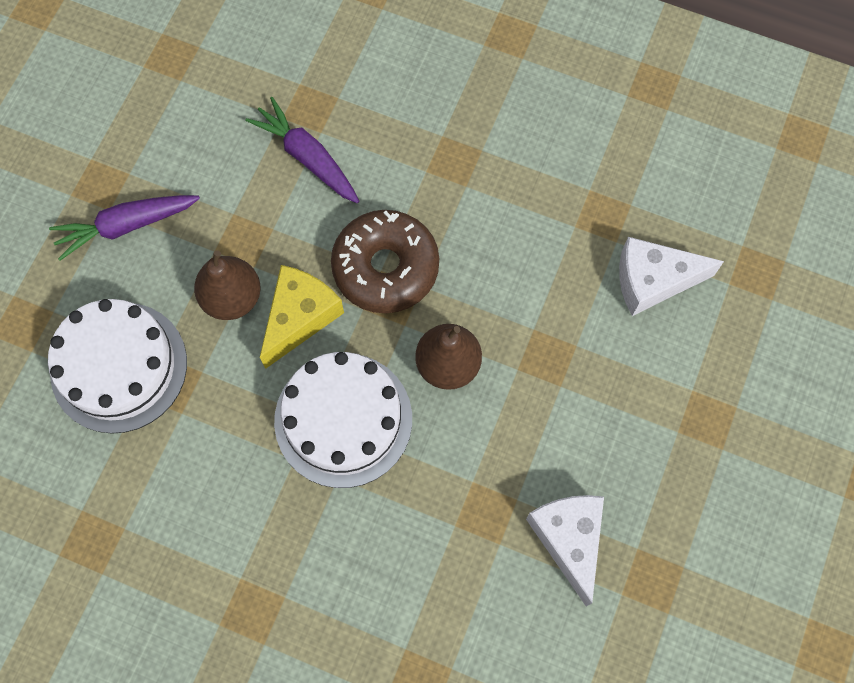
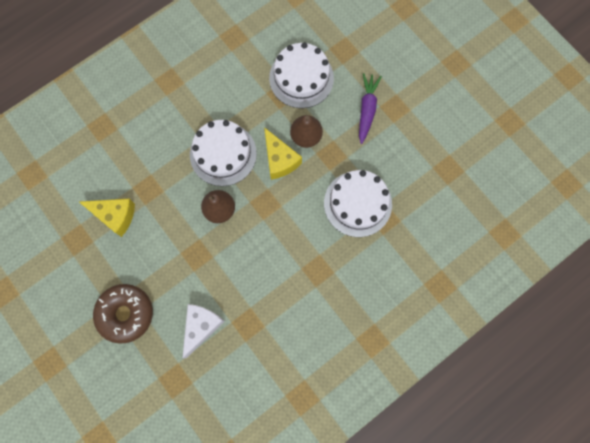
camera: 120 degrees right, 5 degrees up
purple carrot [245,97,359,203] -> white cake [324,170,392,237]
brown donut [331,210,439,313] -> brown donut moved to [93,284,153,344]
white cheese [526,495,604,606] -> yellow cheese [79,199,135,237]

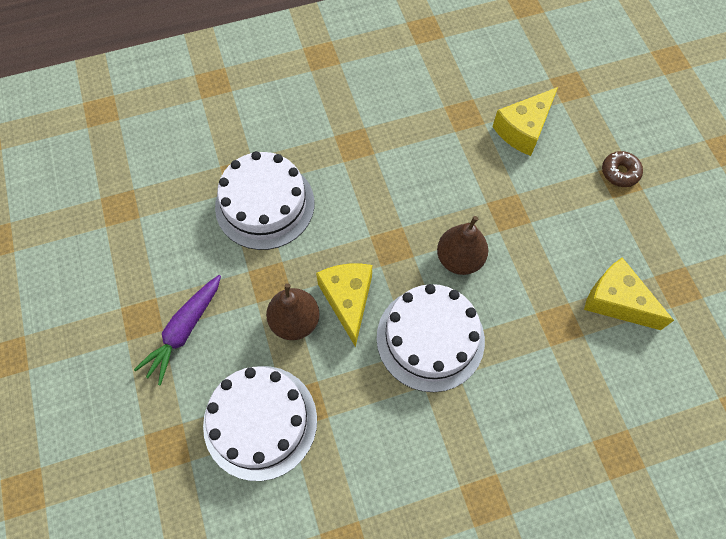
camera: 160 degrees left, 10 degrees down
brown donut [93,284,153,344] -> brown donut [602,151,643,187], size x0.50
white cheese [182,304,225,358] -> yellow cheese [492,87,558,156]

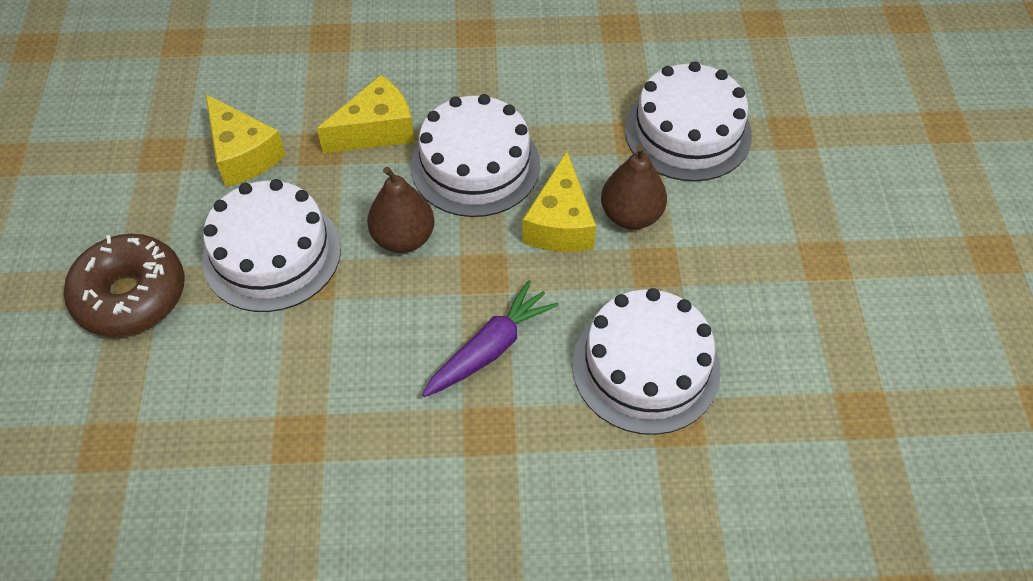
camera: 165 degrees left, 10 degrees down
purple carrot [134,275,221,386] -> purple carrot moved to [422,280,559,397]
yellow cheese [492,87,558,156] -> yellow cheese moved to [317,75,415,153]
brown donut [602,151,643,187] -> brown donut [64,234,185,337], size x2.00
none -> white cake [202,179,341,312]

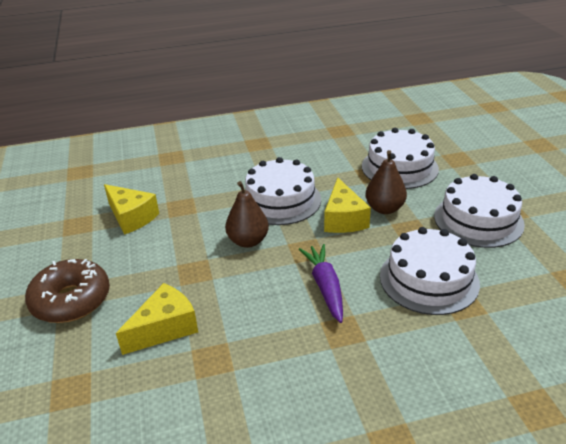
camera: 10 degrees left, 20 degrees down
white cake [202,179,341,312] -> white cake moved to [434,174,525,248]
yellow cheese [317,75,415,153] -> yellow cheese moved to [116,283,198,355]
purple carrot [422,280,559,397] -> purple carrot turned 45 degrees counterclockwise [299,244,343,323]

